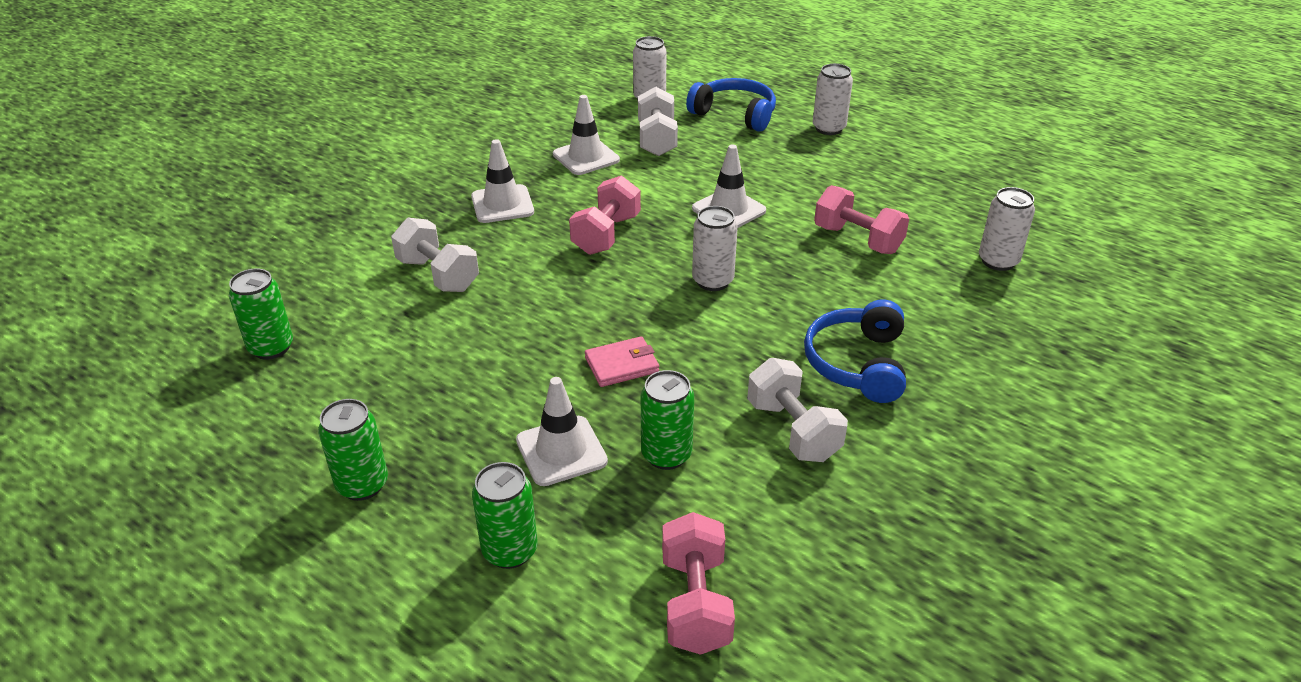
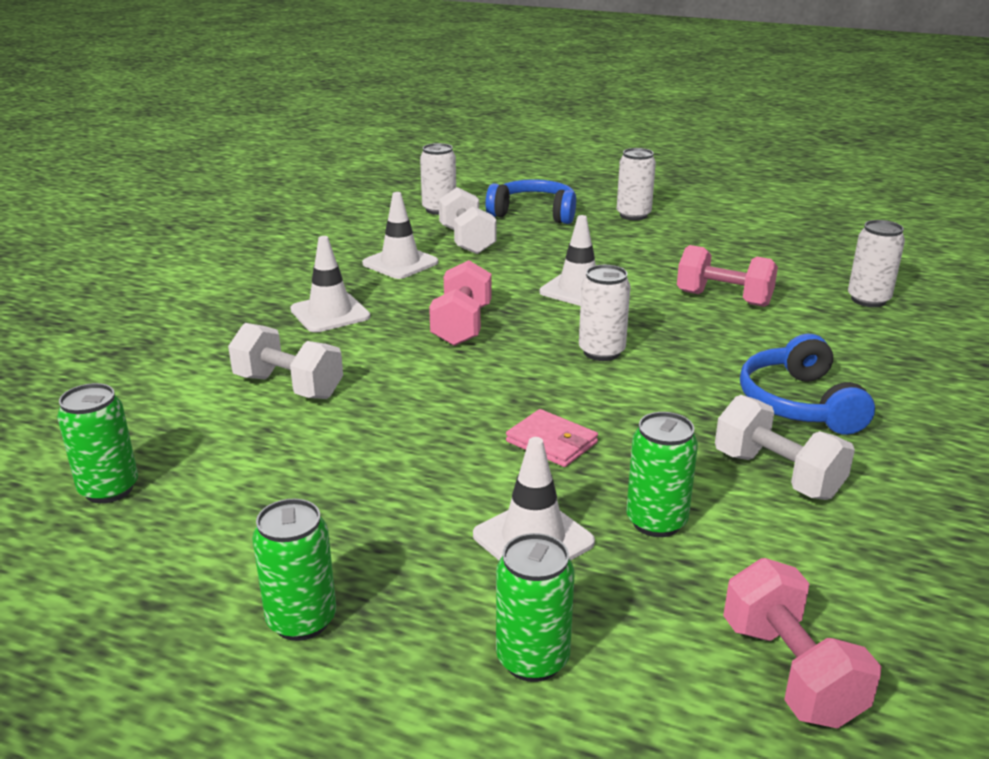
camera: 15 degrees left, 10 degrees down
pink wallet [585,336,659,387] -> pink wallet turned 75 degrees clockwise [506,409,598,467]

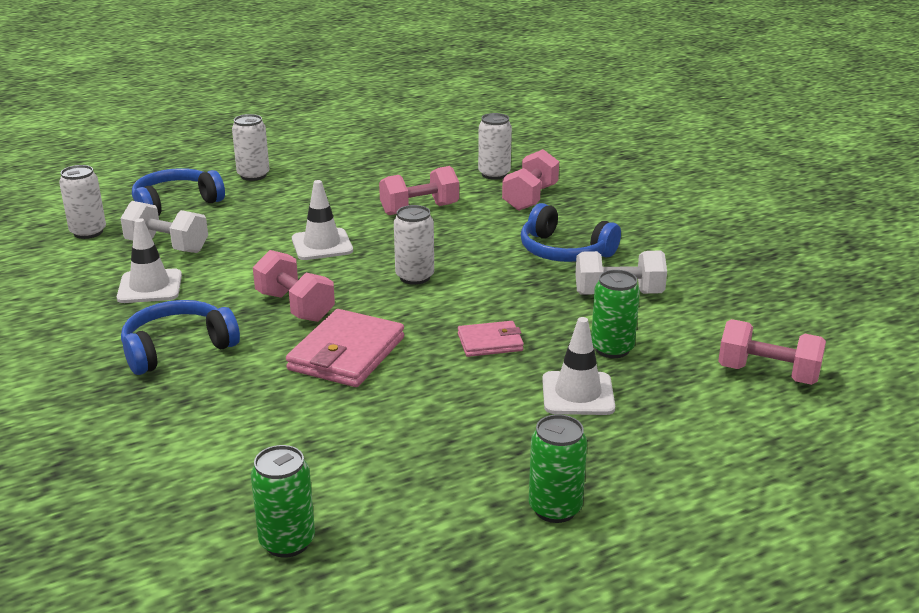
camera: 50 degrees left, 0 degrees up
white dumbbell [228,323,343,399] -> none
white traffic cone [290,236,370,332] -> blue headphones [121,300,240,375]
green can [496,533,574,682] -> none
none -> pink wallet [286,309,404,387]
none -> pink dumbbell [502,149,559,211]

